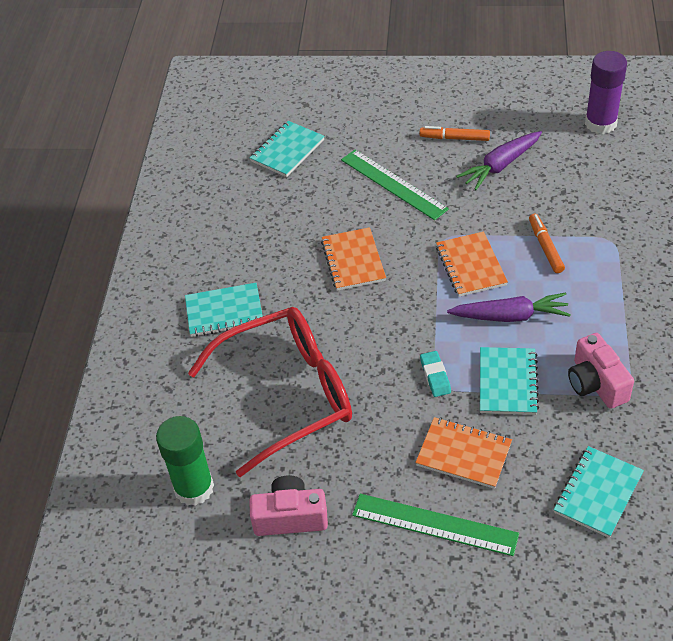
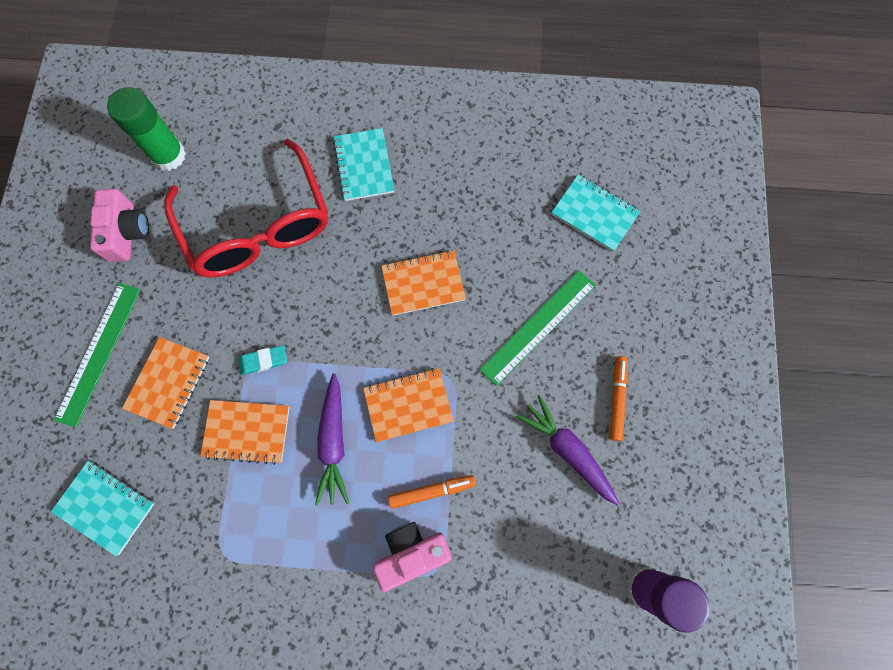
camera: 85 degrees right, 25 degrees up
turquoise notebook [480,347,539,415] -> orange notebook [200,400,290,465]
pink camera [568,333,634,409] -> pink camera moved to [373,522,451,592]

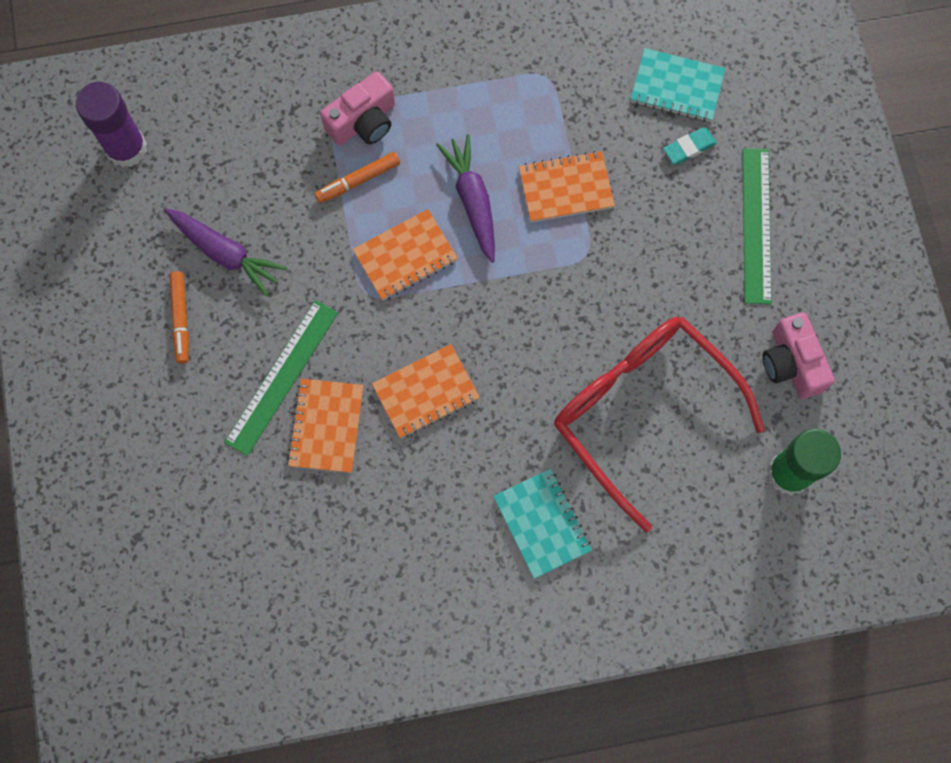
camera: 165 degrees right, 0 degrees up
orange notebook [122,337,209,429] -> orange notebook moved to [287,379,364,473]
turquoise eraser [238,345,287,375] -> turquoise eraser moved to [663,128,717,165]
turquoise notebook [551,175,640,252] -> none

